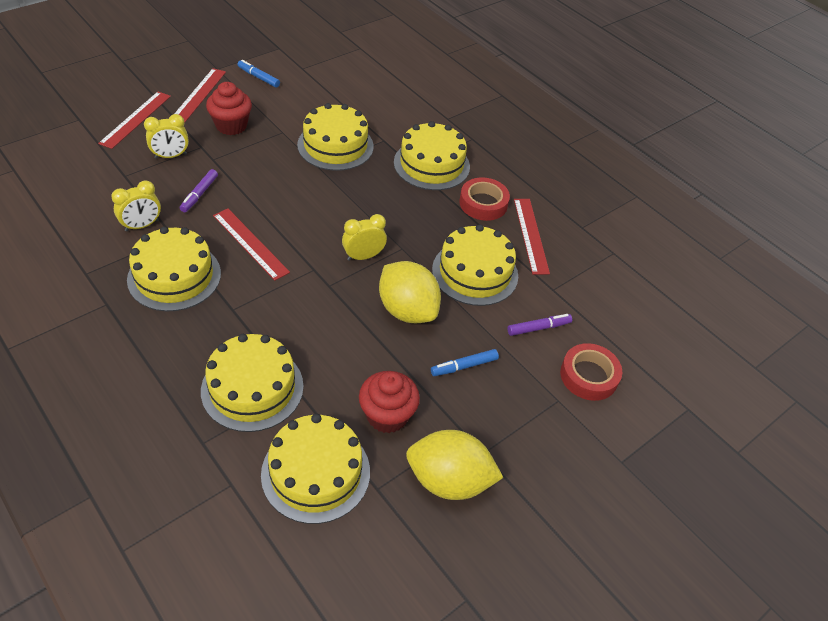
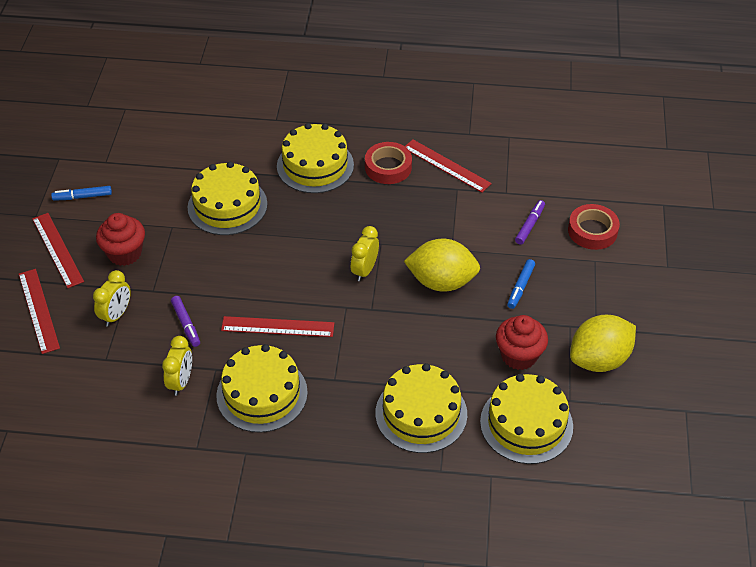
camera: 40 degrees left, 0 degrees up
yellow cake [432,224,518,306] -> none

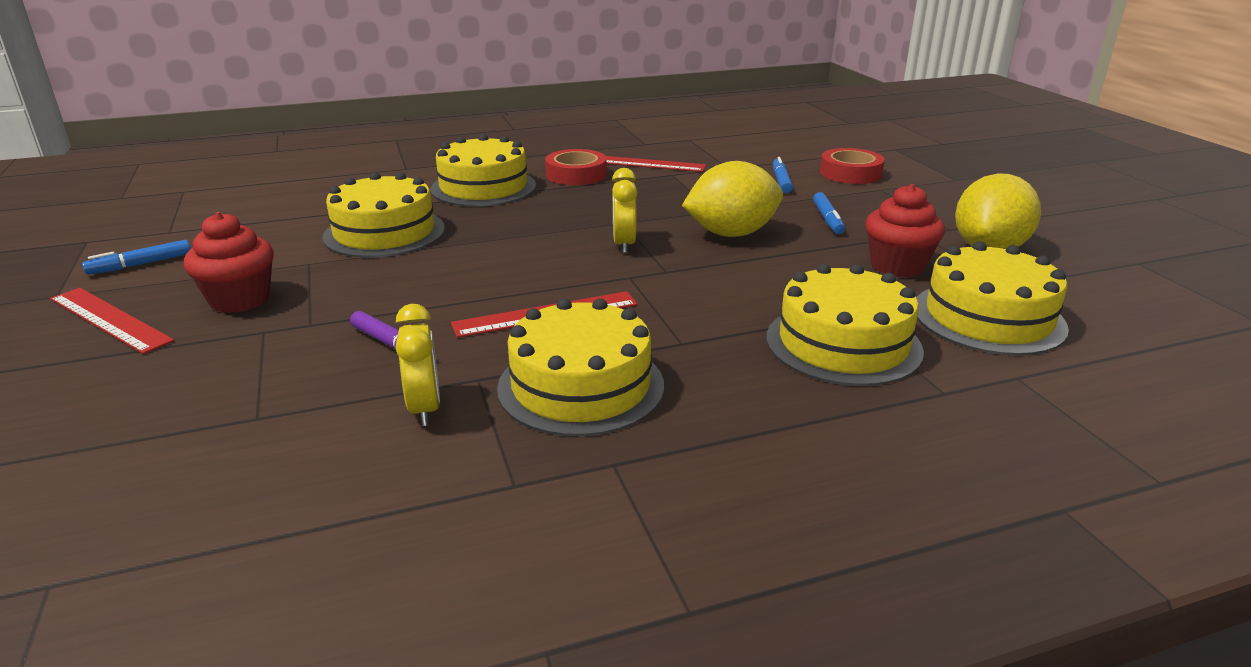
camera: 25 degrees left, 20 degrees down
red ruler [19,269,60,354] -> none
yellow clock [93,270,131,327] -> none
purple marker [515,200,545,245] -> blue marker [773,157,793,193]

